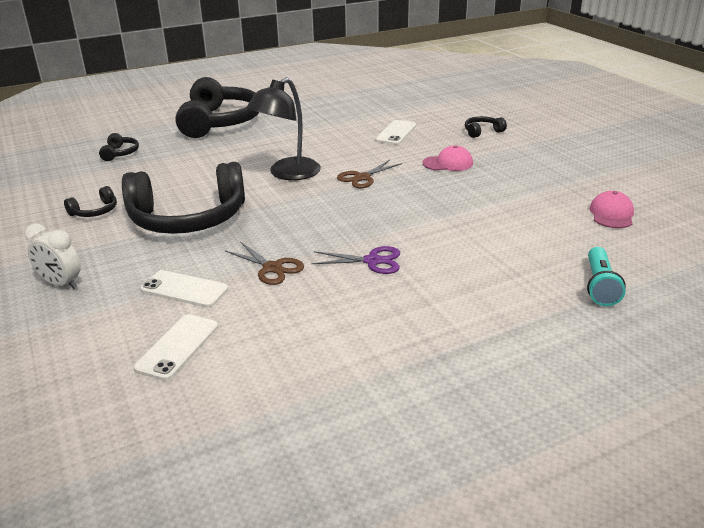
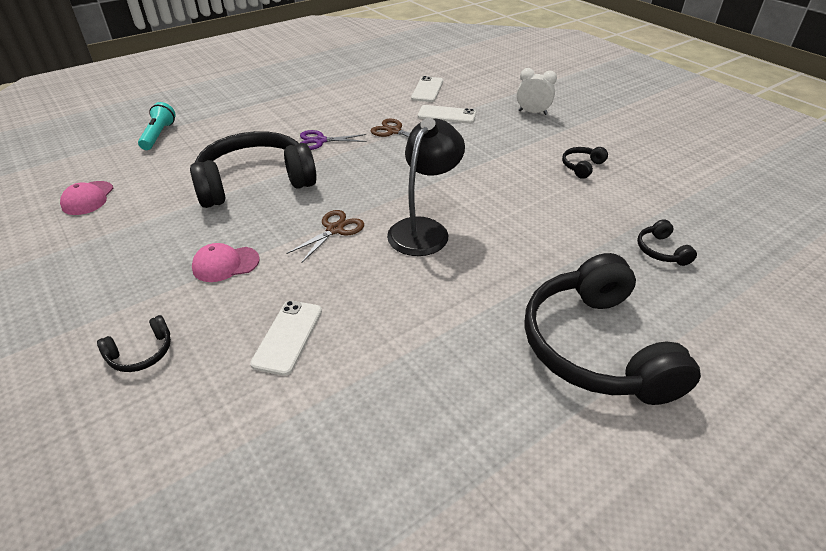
camera: 170 degrees right, 10 degrees up
black headphones [122,162,245,234] -> black headphones moved to [190,131,317,208]

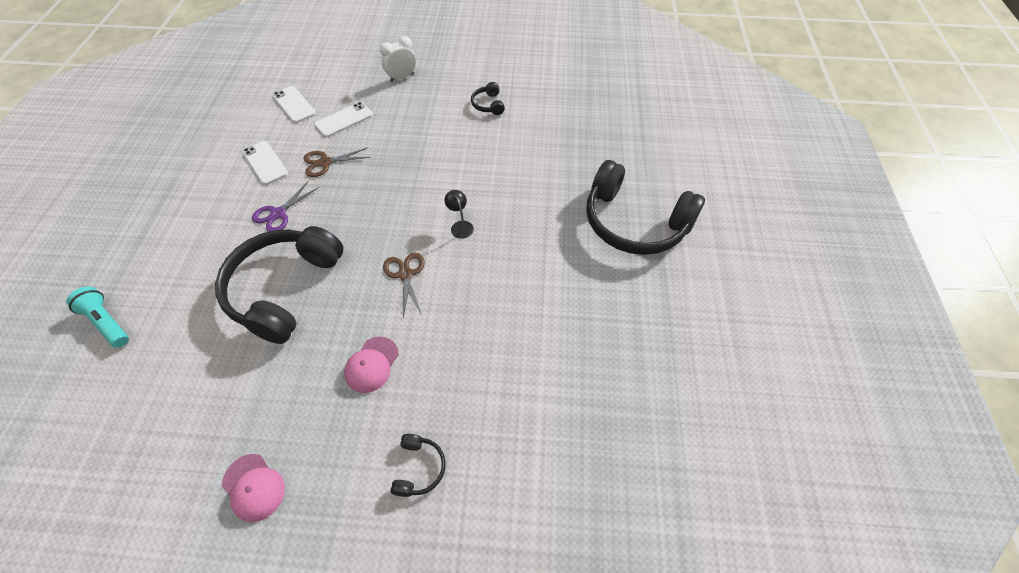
camera: 50 degrees left, 15 degrees up
pink cap [60,181,114,215] -> pink cap moved to [222,454,285,522]
white phone [250,301,322,376] -> white phone moved to [242,141,288,185]
black lamp [387,118,465,256] -> black lamp [445,190,474,239], size x0.44
black headphones [637,219,697,266] -> none

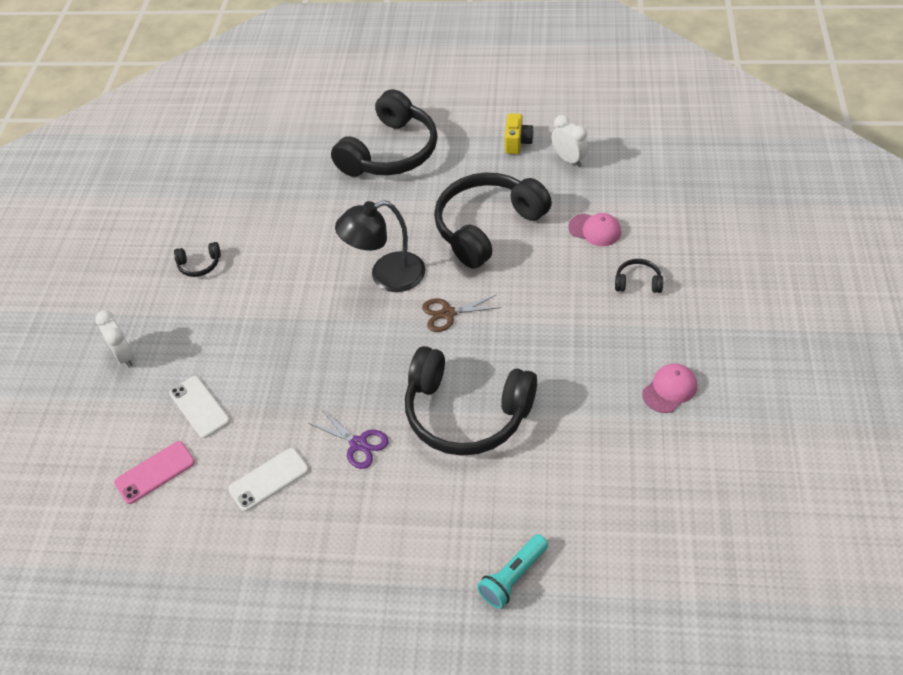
camera: 85 degrees left, 5 degrees down
white phone [272,86,316,123] -> pink phone [114,441,195,504]
brown scissors [304,147,370,177] -> none
pink cap [344,337,399,393] -> pink cap moved to [568,213,621,246]
black lamp [445,190,474,239] -> black lamp [335,200,425,292], size x2.26
none -> black headphones [434,172,552,269]
none -> yellow camera [505,113,534,154]
none -> white clock [552,115,588,167]

